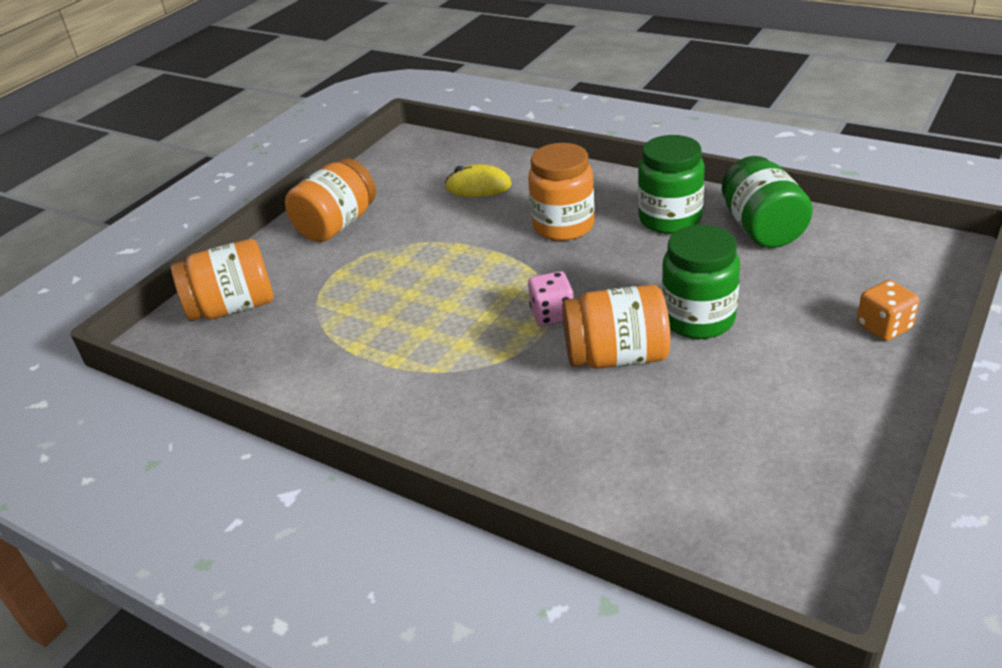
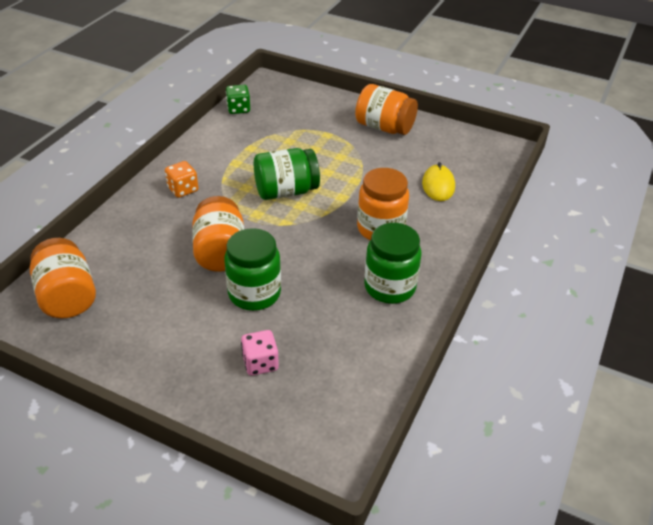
camera: 80 degrees right, 5 degrees up
orange jar [171,239,274,321] -> orange jar moved to [30,238,96,318]
pink dice [528,271,574,326] -> pink dice moved to [241,330,279,376]
green jar [722,156,813,248] -> green jar moved to [254,148,320,200]
orange dice [857,280,920,341] -> orange dice moved to [165,161,198,198]
none -> green dice [226,85,250,114]

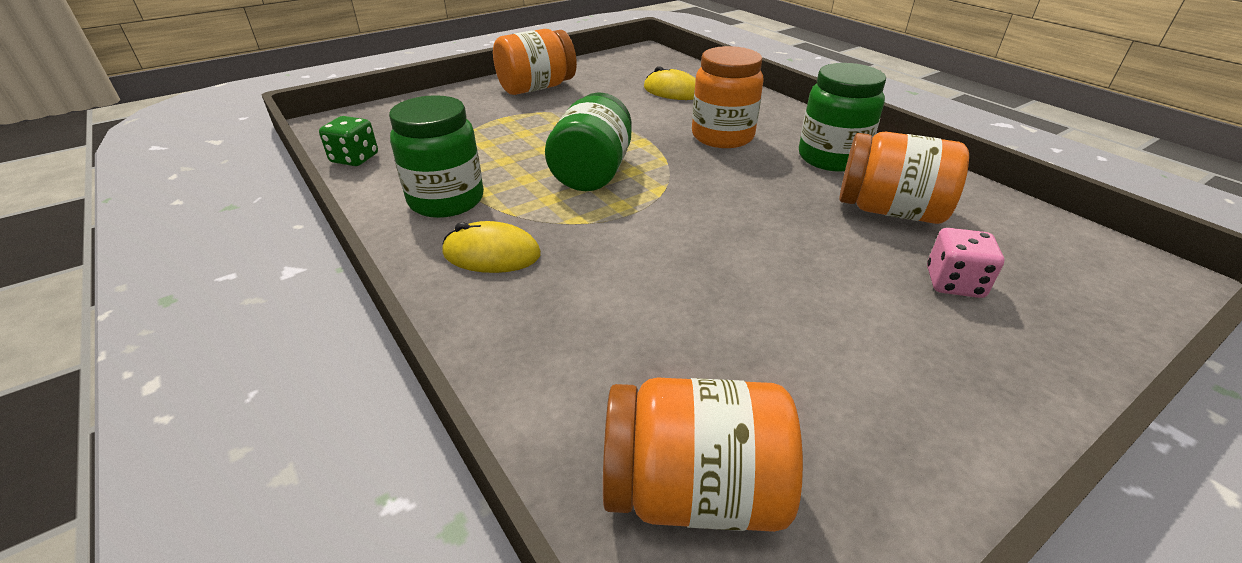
camera: 60 degrees left, 5 degrees down
orange dice [165,161,198,198] -> yellow mouse [442,221,541,273]
orange jar [192,196,244,272] -> orange jar moved to [840,132,969,224]
green jar [224,228,281,311] -> green jar moved to [389,95,484,218]

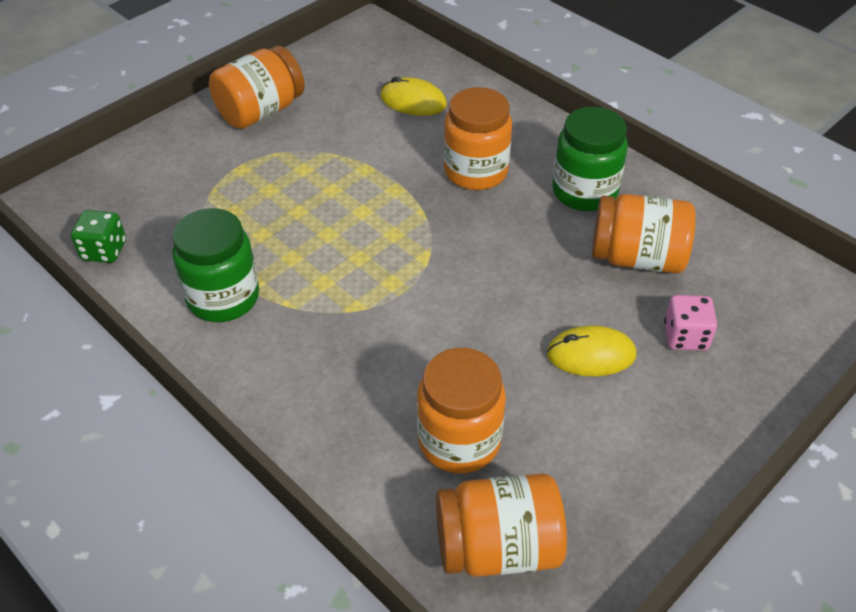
camera: 10 degrees left, 10 degrees up
yellow mouse [442,221,541,273] -> yellow mouse moved to [547,325,636,376]
green jar [545,92,632,191] -> none
none -> orange jar [417,348,506,473]

